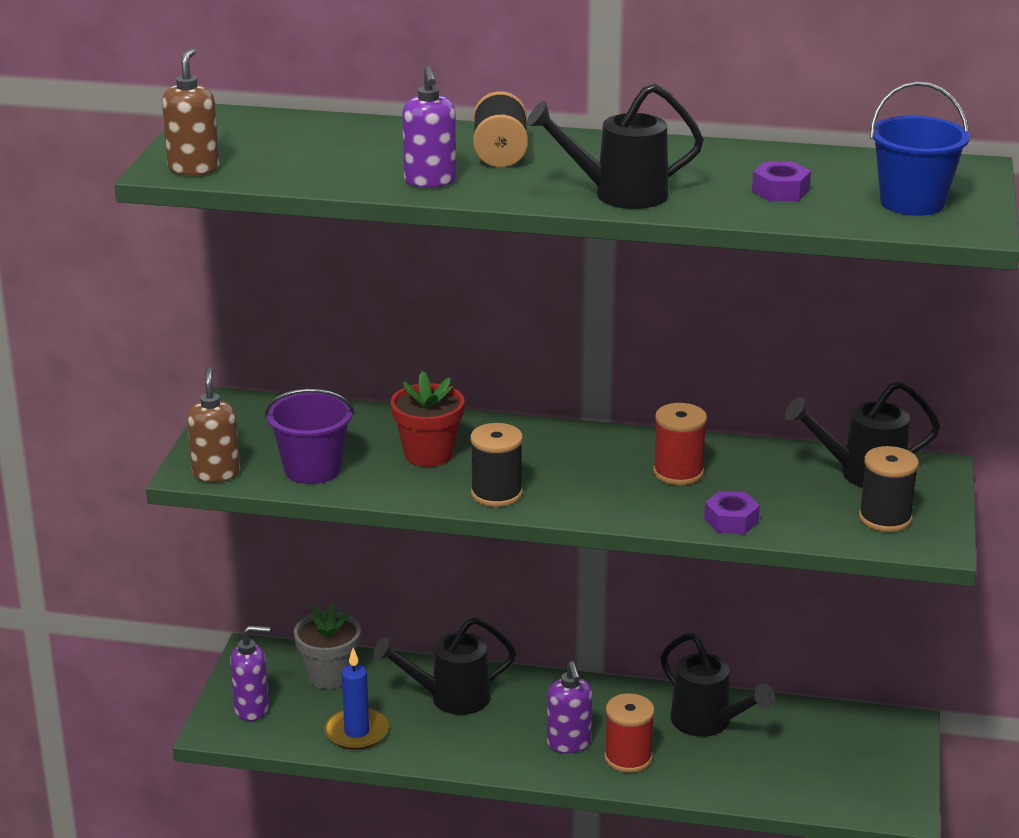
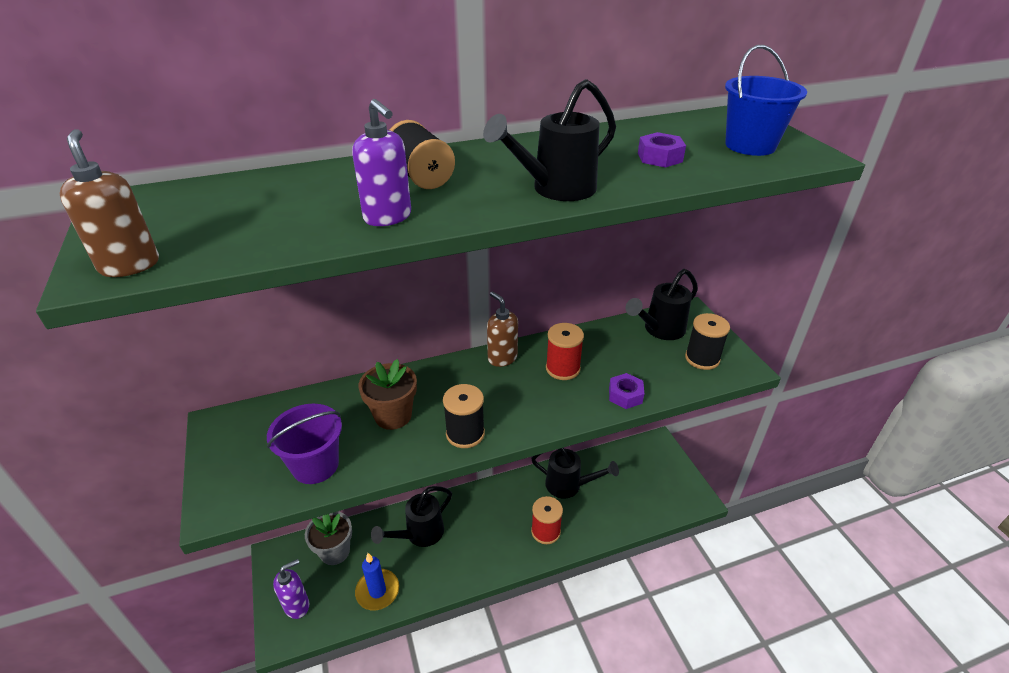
camera: 30 degrees left, 10 degrees up
brown soap dispenser [187,367,240,482] -> brown soap dispenser moved to [487,291,518,367]
red flower pot [391,371,465,467] -> brown flower pot [358,359,417,430]
purple soap dispenser [547,661,592,753] -> none

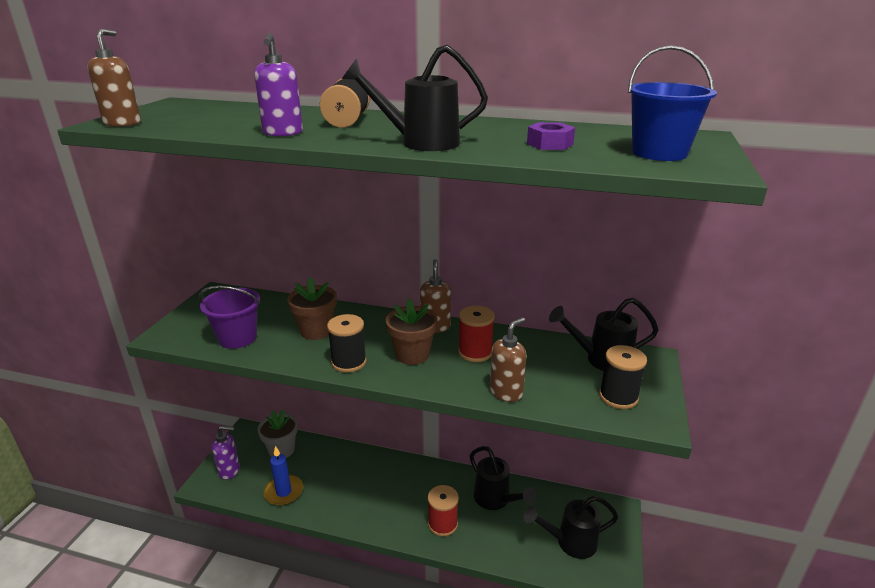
camera: 35 degrees right, 10 degrees down
black watering can [371,486,452,547] -> black watering can moved to [524,496,618,559]
purple nut [609,373,644,409] -> brown soap dispenser [490,317,527,402]
none -> brown flower pot [386,298,438,365]

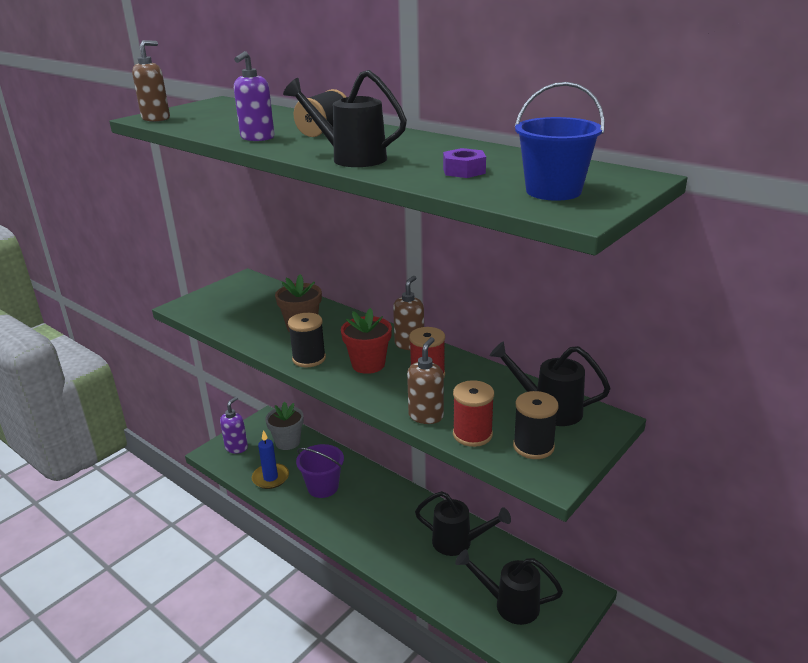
camera: 25 degrees right, 0 degrees up
purple bucket [199,286,260,349] -> purple bucket moved to [296,444,344,498]
purple soap dispenser [212,426,240,480] -> purple soap dispenser turned 90 degrees counterclockwise [220,396,248,454]
brown flower pot [386,298,438,365] -> red flower pot [341,308,392,374]
red spool [428,485,459,536] -> red spool moved to [453,380,494,447]
black watering can [470,446,536,510] -> black watering can turned 60 degrees counterclockwise [415,491,511,556]
brown soap dispenser [490,317,527,402] -> brown soap dispenser turned 45 degrees counterclockwise [407,337,444,424]

